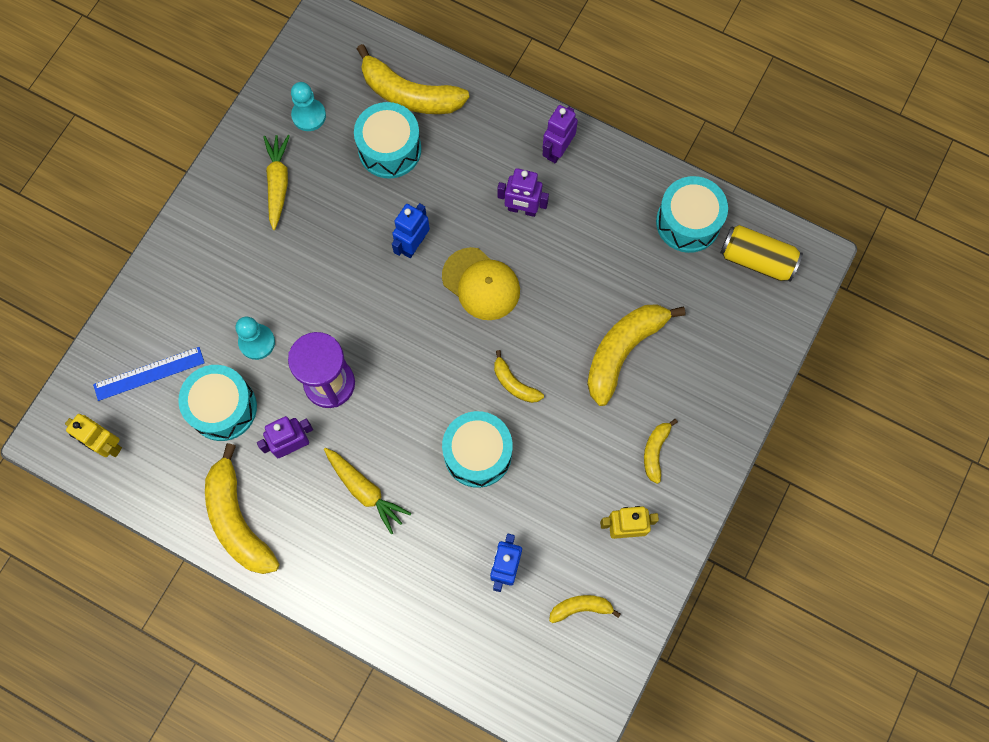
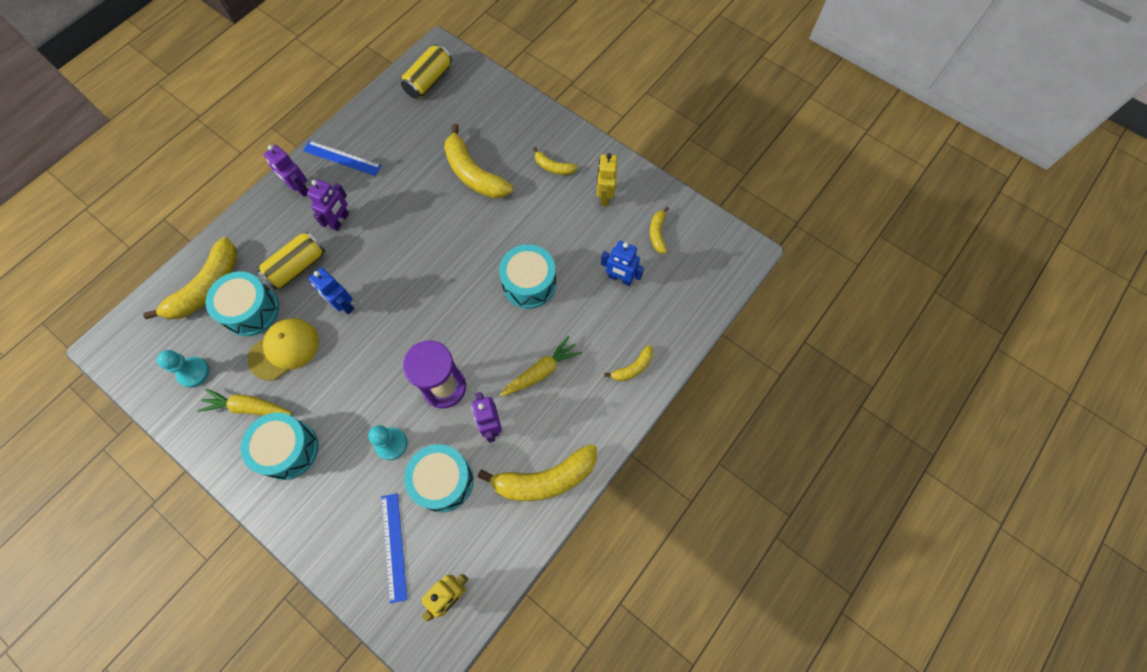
camera: 80 degrees left, 5 degrees down
yellow cap [442,247,520,320] -> yellow cap moved to [247,318,319,381]
yellow banana [494,350,544,403] -> yellow banana moved to [604,345,653,381]
turquoise drum [656,176,728,253] -> turquoise drum moved to [241,413,318,480]
none -> yellow can [257,232,325,290]
none -> blue ruler [303,140,382,176]

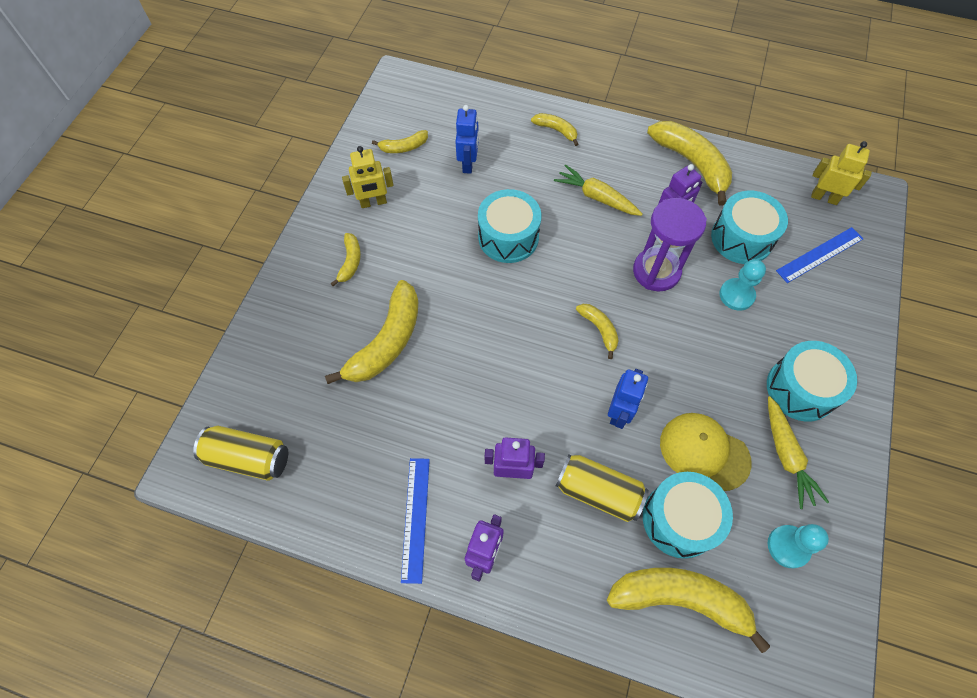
camera: 110 degrees left, 5 degrees down
none -> yellow banana [576,304,619,359]

